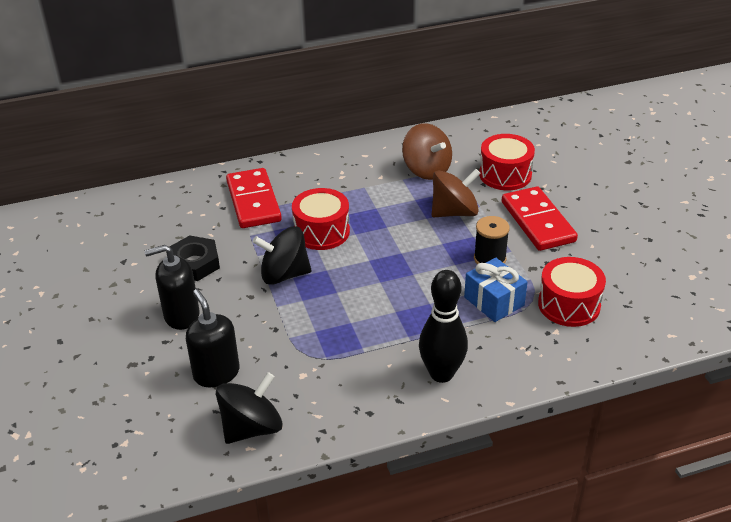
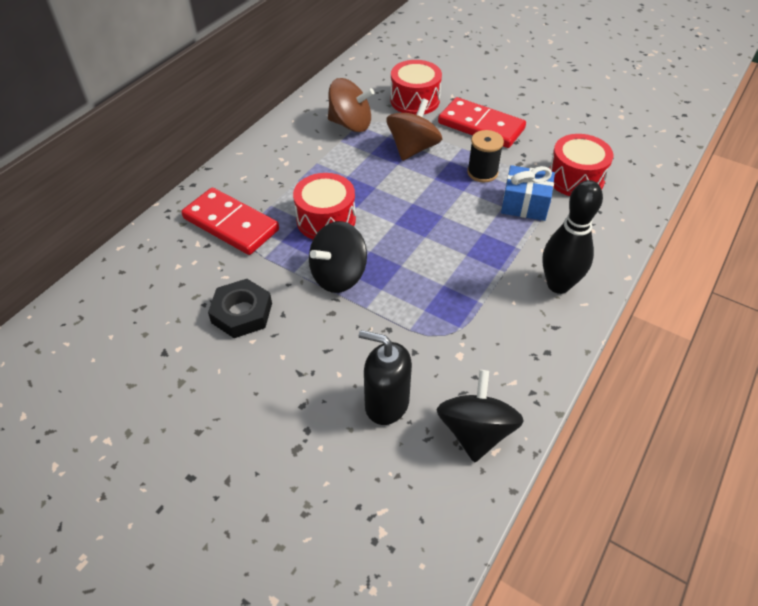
camera: 40 degrees left, 10 degrees up
black soap dispenser [144,245,200,330] -> none

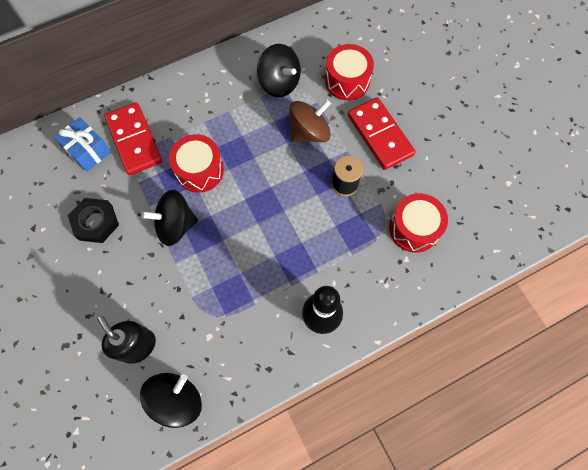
camera: 30 degrees right, 20 degrees up
brown spinning top [328,78,375,132] -> black spinning top [257,44,301,97]
blue gift [501,165,555,221] -> blue gift moved to [54,117,111,172]

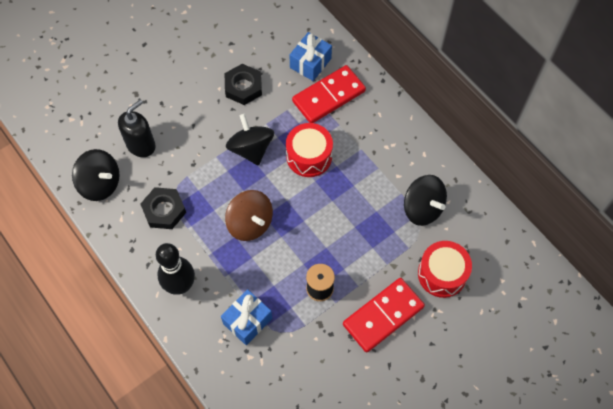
camera: 80 degrees right, 5 degrees down
black spinning top [257,44,301,97] -> black spinning top turned 75 degrees counterclockwise [404,175,447,226]
brown spinning top [289,100,331,142] -> brown spinning top moved to [225,190,273,241]
red drum [389,193,448,253] -> none
none -> black nut [141,187,186,229]
none -> blue gift [221,289,272,345]

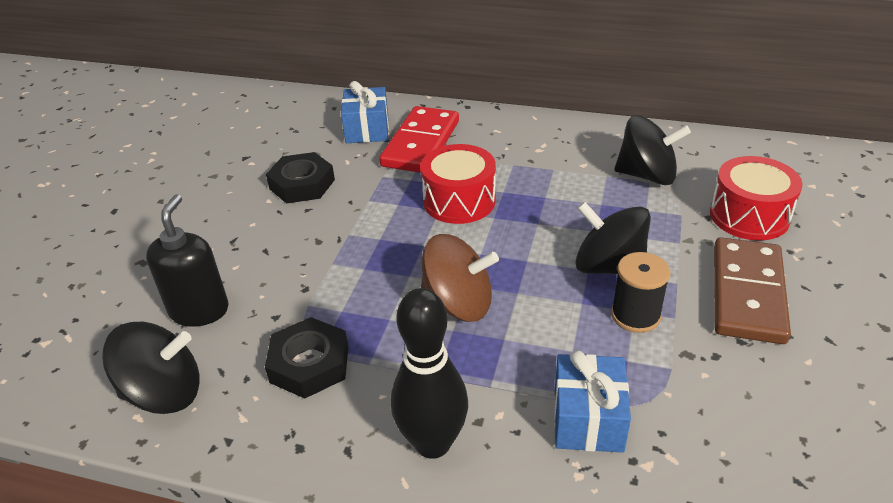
camera: 35 degrees left, 25 degrees down
black spinning top [226,114,274,166] -> black spinning top moved to [576,201,651,274]
red domino [343,278,425,353] -> brown domino [714,237,791,344]

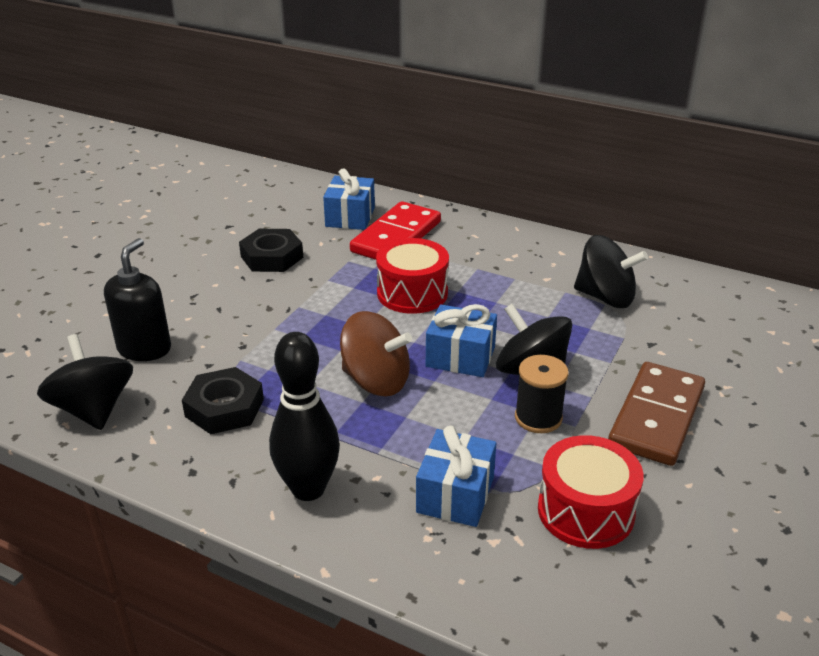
camera: 10 degrees right, 5 degrees down
black spinning top [102,322,200,414] -> black spinning top turned 120 degrees counterclockwise [37,334,133,430]
red drum [710,156,803,241] -> red drum moved to [538,435,644,549]
none -> blue gift [426,304,497,377]

